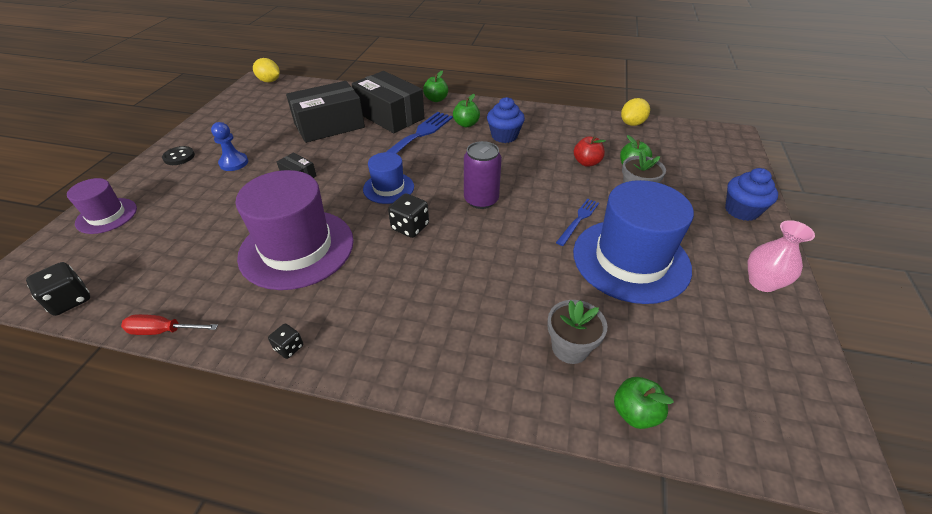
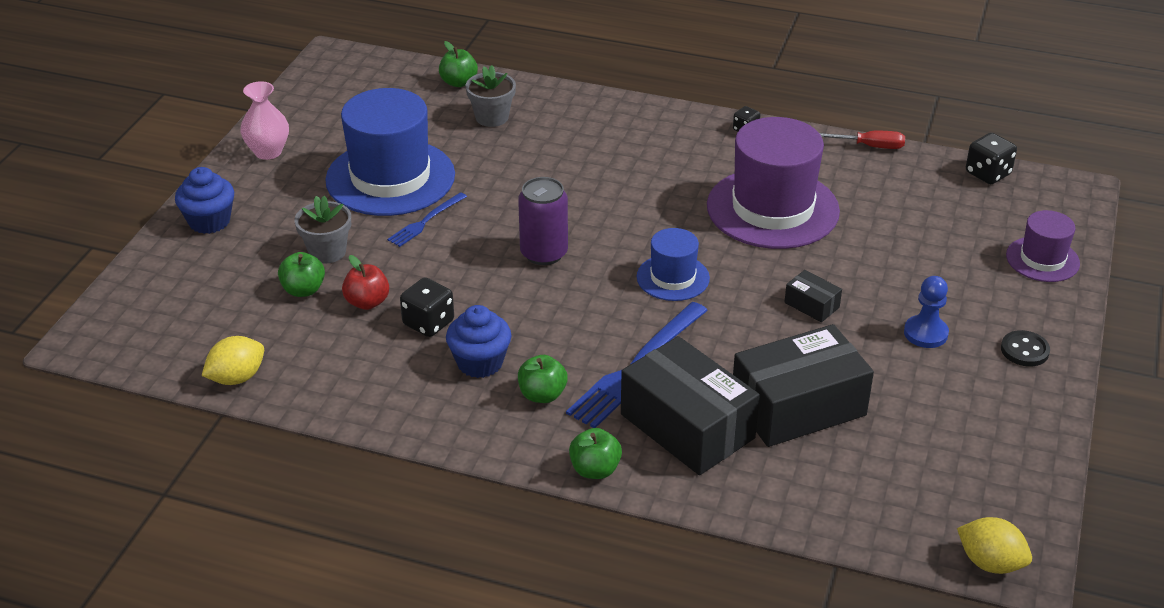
camera: 175 degrees left, 5 degrees down
black dice [388,193,429,238] -> black dice moved to [400,277,454,337]

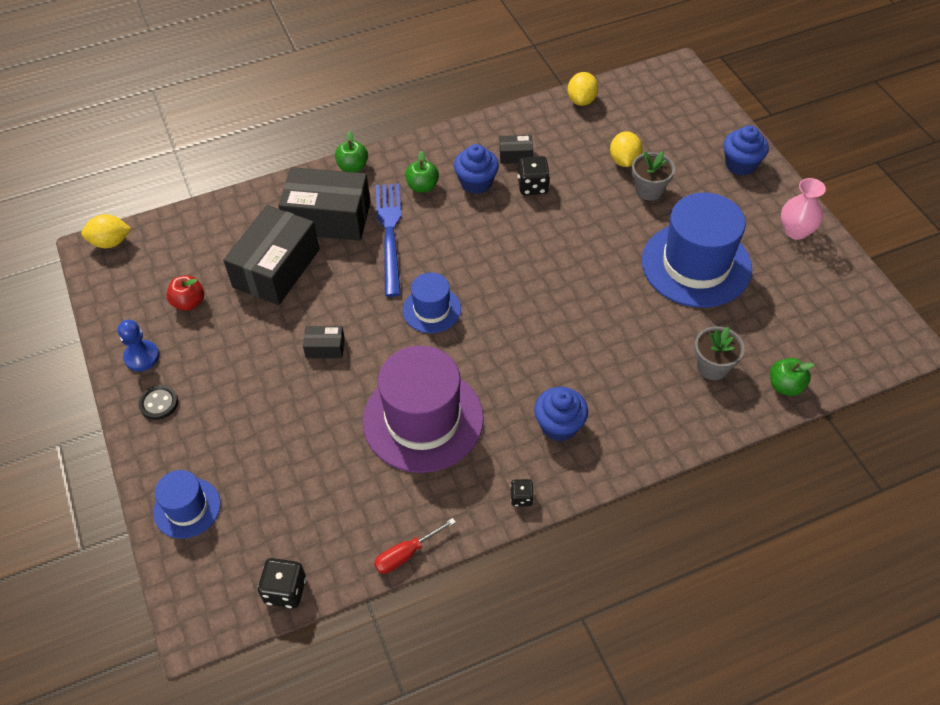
camera: 140 degrees right, 15 degrees up
green apple [278,252,325,297] -> yellow lemon [610,131,643,167]
red apple [342,255,389,310] -> red apple moved to [166,275,204,311]
blue fork [387,192,467,247] -> none
purple can [518,177,568,265] -> none
blue pawn [904,276,949,348] -> blue pawn moved to [118,320,159,371]
purple hat [1006,210,1080,282] -> blue hat [153,470,221,539]
none -> black box [499,135,533,164]
none -> blue cupcake [534,387,588,442]

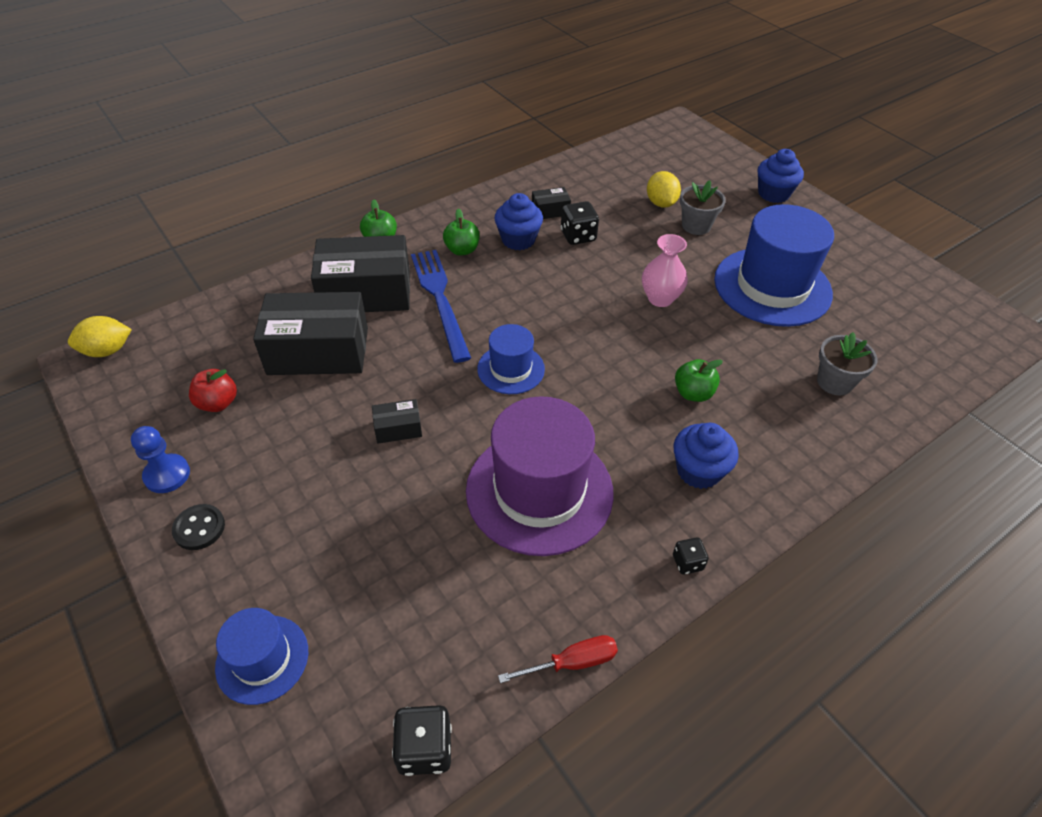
camera: 15 degrees left, 5 degrees down
black box [223,205,320,305] -> black box turned 75 degrees clockwise [253,292,368,375]
red screwdriver [374,518,456,574] -> red screwdriver turned 150 degrees counterclockwise [498,635,618,683]
yellow lemon [568,72,598,106] -> none
green apple [770,358,815,396] -> green apple moved to [675,359,723,402]
pink vase [781,178,826,240] -> pink vase moved to [642,234,688,307]

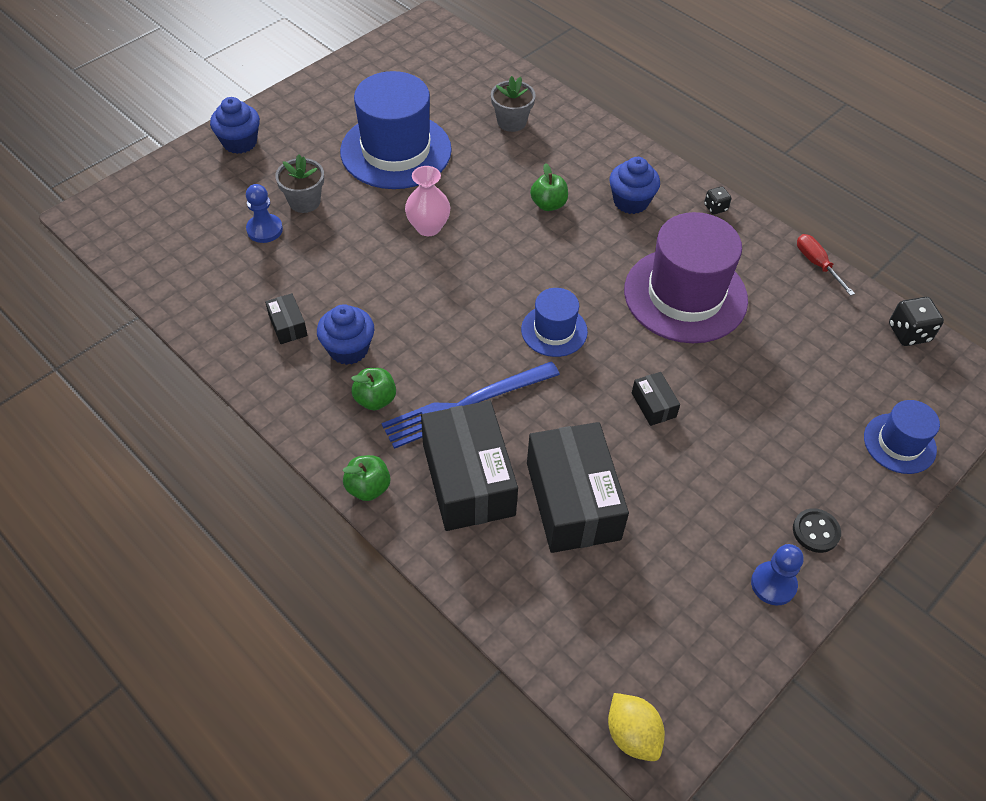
camera: 100 degrees left, 5 degrees up
red apple [189,369,237,412] -> none
black dice [561,201,599,245] -> none
yellow lemon [647,171,681,207] -> blue pawn [246,184,283,243]

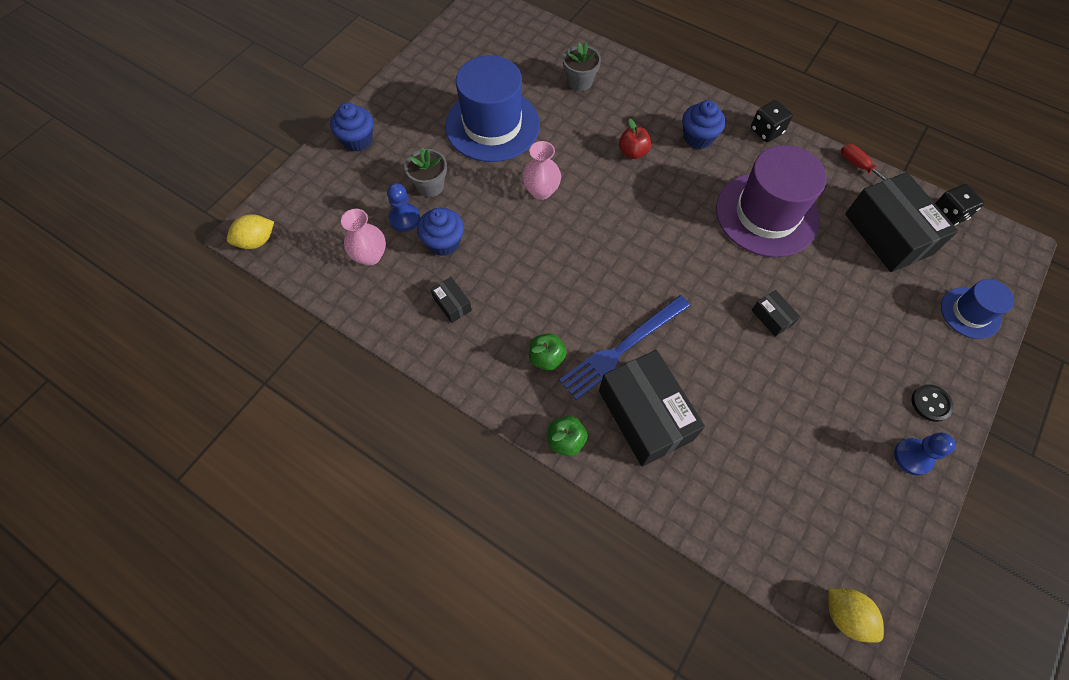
camera: 10 degrees left, 10 degrees up
blue cupcake [317,304,374,365] -> blue cupcake moved to [417,208,464,256]
blue hat [521,288,588,357] -> none
black box [527,422,629,553] -> black box moved to [845,172,958,272]
green apple [530,163,568,211] -> red apple [619,118,651,159]
black dice [704,186,731,215] -> black dice [751,100,793,142], size x1.66
none -> yellow lemon [227,214,274,249]
none -> pink vase [341,209,386,266]

